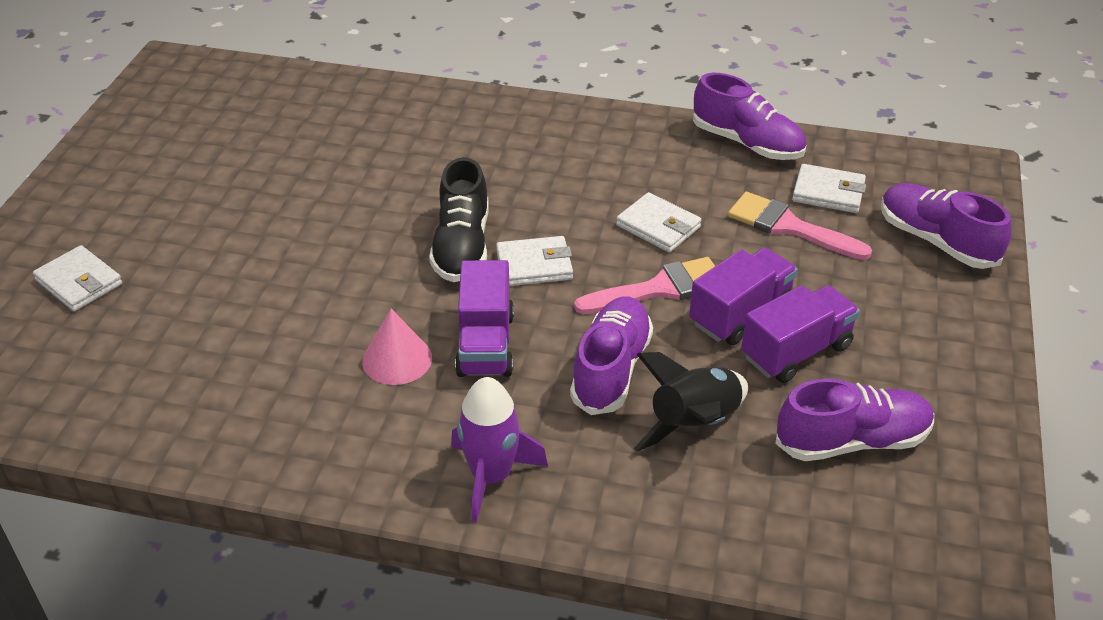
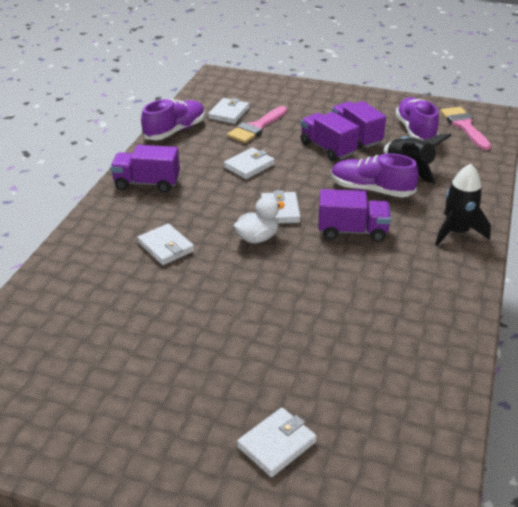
camera: 85 degrees left, 5 degrees down
pink cone [362,309,432,385] -> none
black shoe [429,157,489,282] -> white duck [234,196,285,243]
purple rocket [451,377,548,522] -> black rocket [435,164,491,246]
pink brush [574,257,715,314] -> pink brush moved to [440,107,491,150]
purple shoe [881,183,1011,269] -> none
none -> purple truck [110,145,180,192]
none -> white wallet [137,224,194,265]

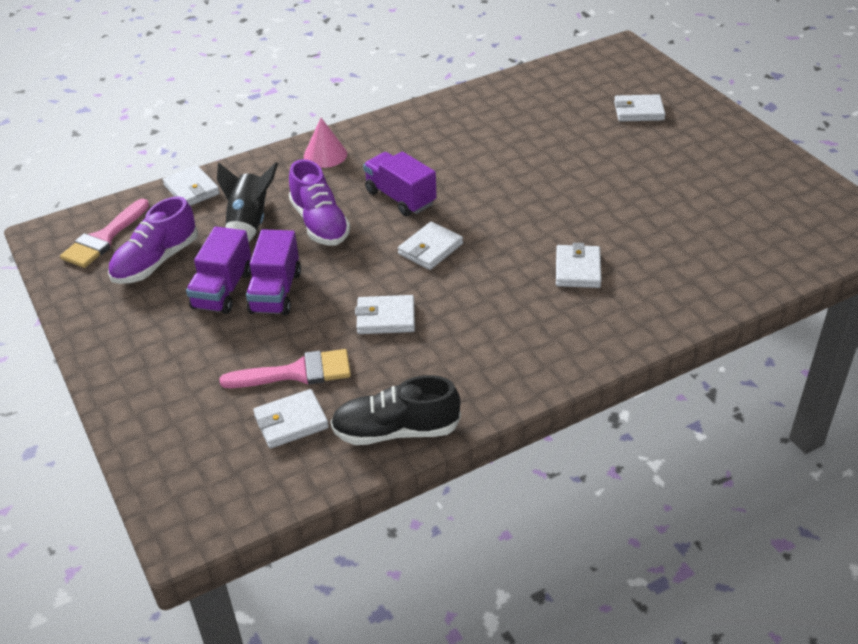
camera: 135 degrees left, 5 degrees up
purple truck [110,145,180,192] -> none
purple shoe [141,99,205,140] -> black shoe [330,375,461,445]
white duck [234,196,285,243] -> none
black rocket [435,164,491,246] -> pink cone [304,118,347,168]
none -> white wallet [163,165,220,206]

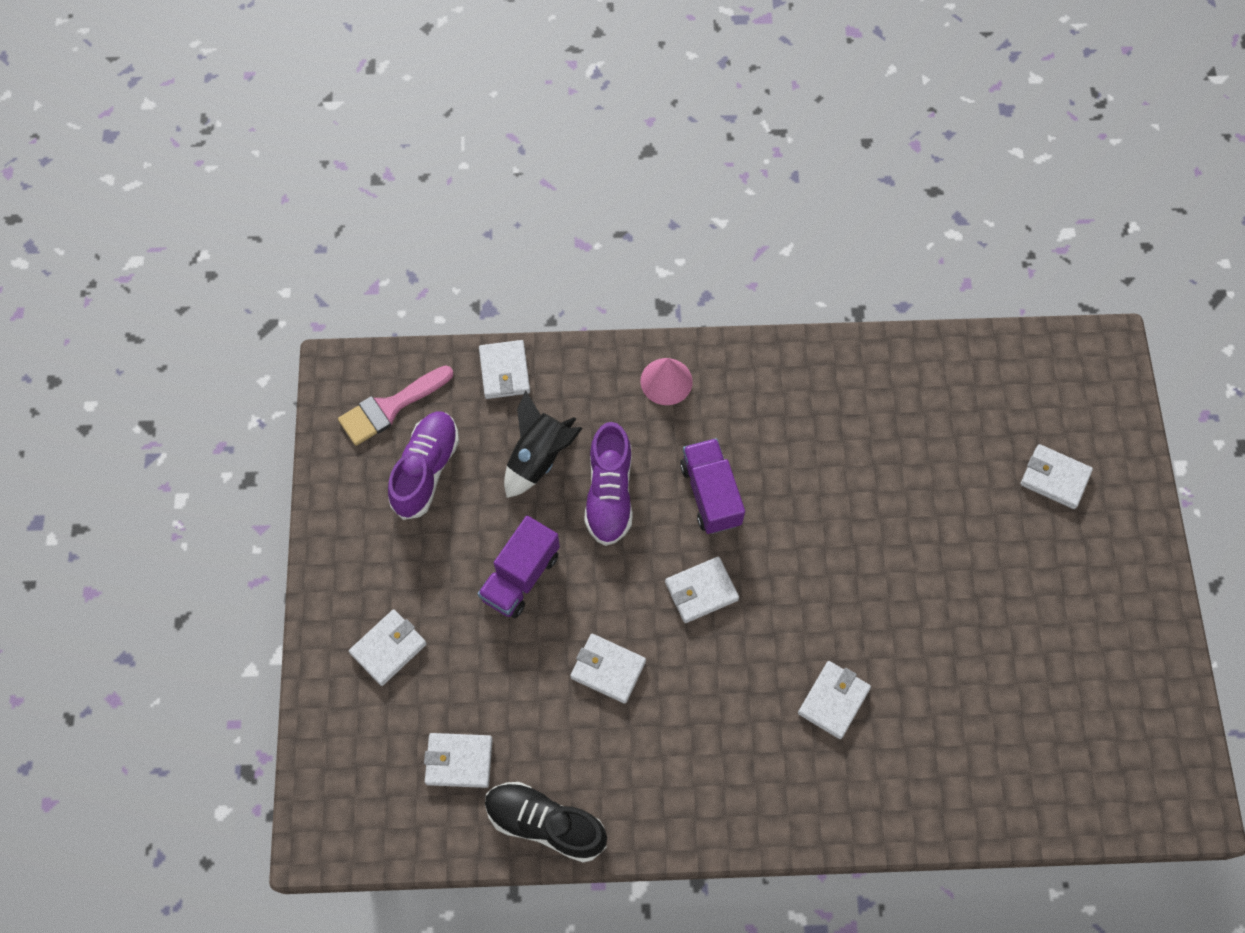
camera: 25 degrees right, 25 degrees up
purple shoe [108,196,198,284] -> purple shoe turned 135 degrees clockwise [388,411,459,520]
purple truck [186,227,251,314] -> none
pink brush [220,349,351,388] -> none
none -> white wallet [349,609,427,686]

